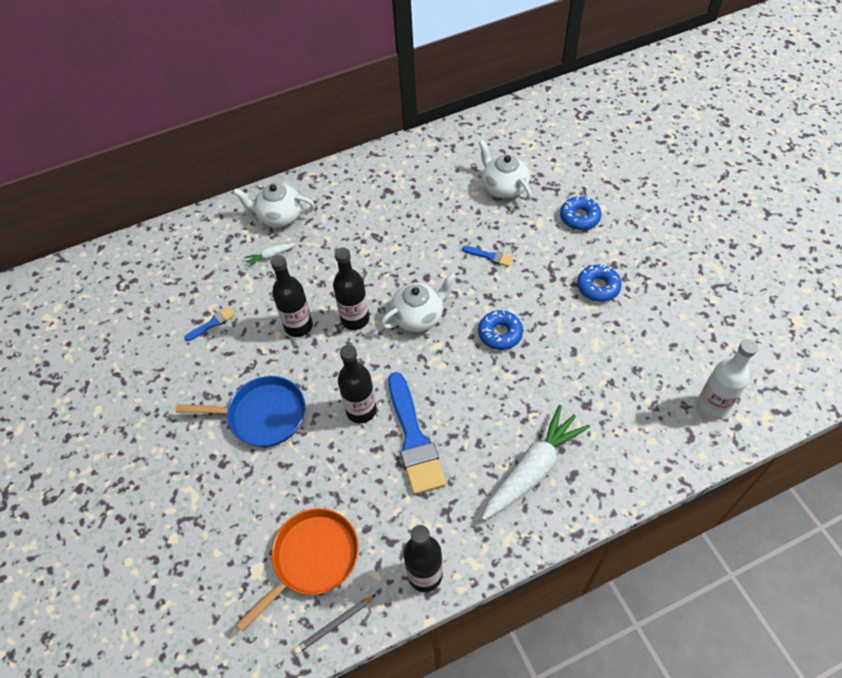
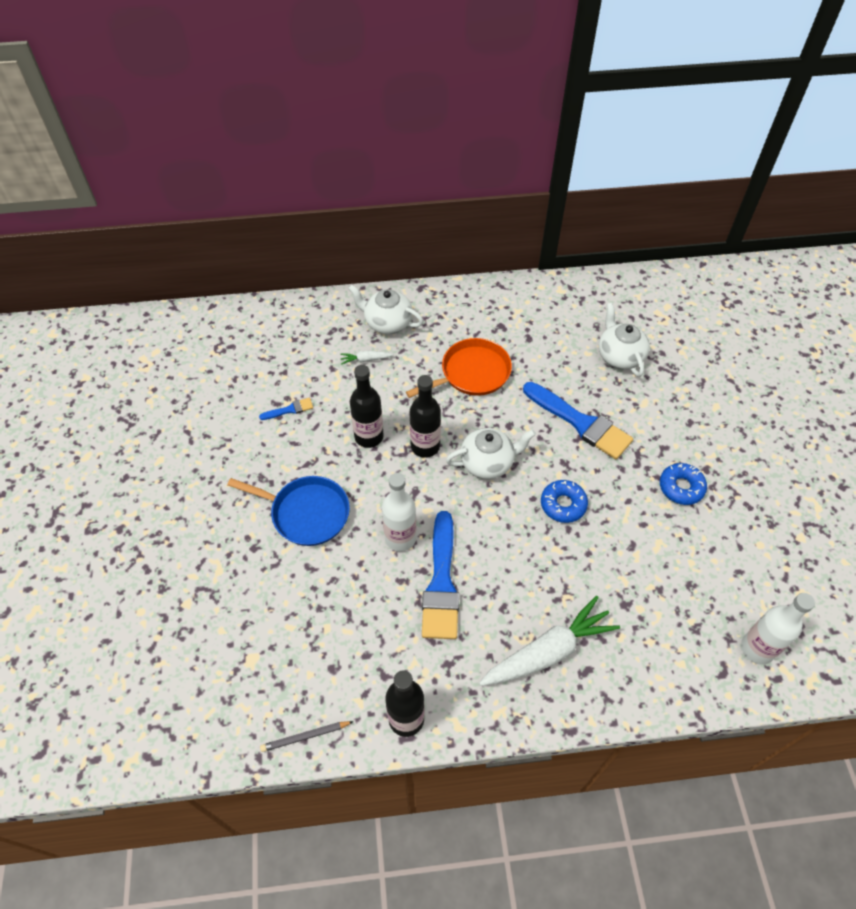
camera: 15 degrees right, 0 degrees up
orange pan [236,508,359,632] -> orange pan moved to [406,338,512,398]
black bottle [338,345,377,423] -> white bottle [382,473,416,552]
blue brush [462,246,513,267] -> blue brush [523,382,633,459], size x2.25
blue donut [560,196,602,230] -> none

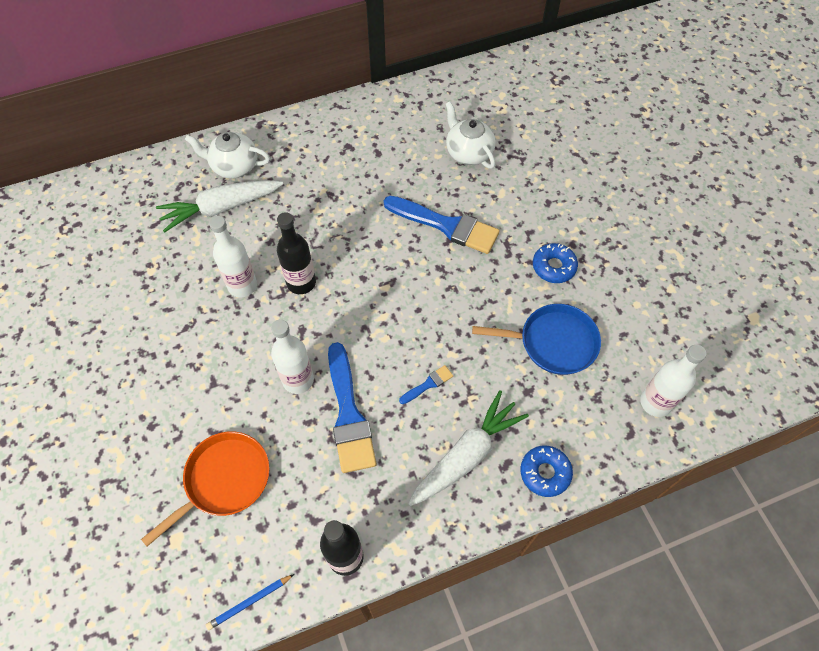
camera: 15 degrees left, 5 degrees up
blue pan [227,476,350,546] -> blue pan moved to [472,304,601,375]
blue brush [259,398,313,420] -> blue brush moved to [399,365,453,404]
grey pencil [260,721,354,752] -> blue pencil [206,574,294,630]
white carrot [340,351,393,365] -> white carrot [156,180,283,233], size x2.31
black bottle [350,365,384,448] -> white bottle [209,216,257,297]
orange pan [406,338,512,398] -> orange pan moved to [141,432,270,547]
white teapot [446,428,536,479] -> none
blue donut [541,480,588,523] -> blue donut moved to [520,446,573,497]

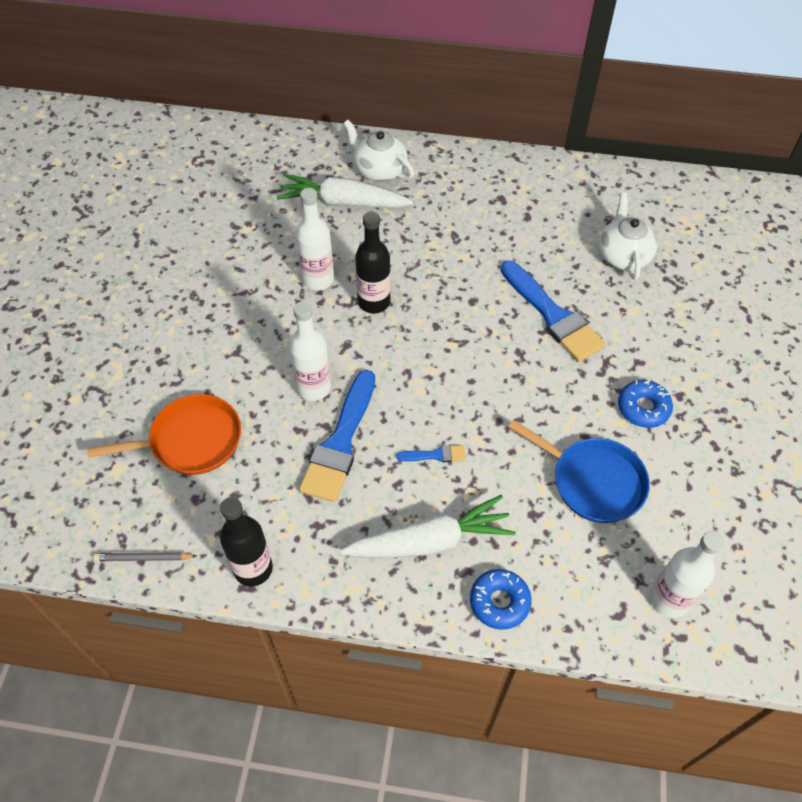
camera: 30 degrees right, 5 degrees down
blue pencil [206,574,294,630] -> grey pencil [93,552,196,561]

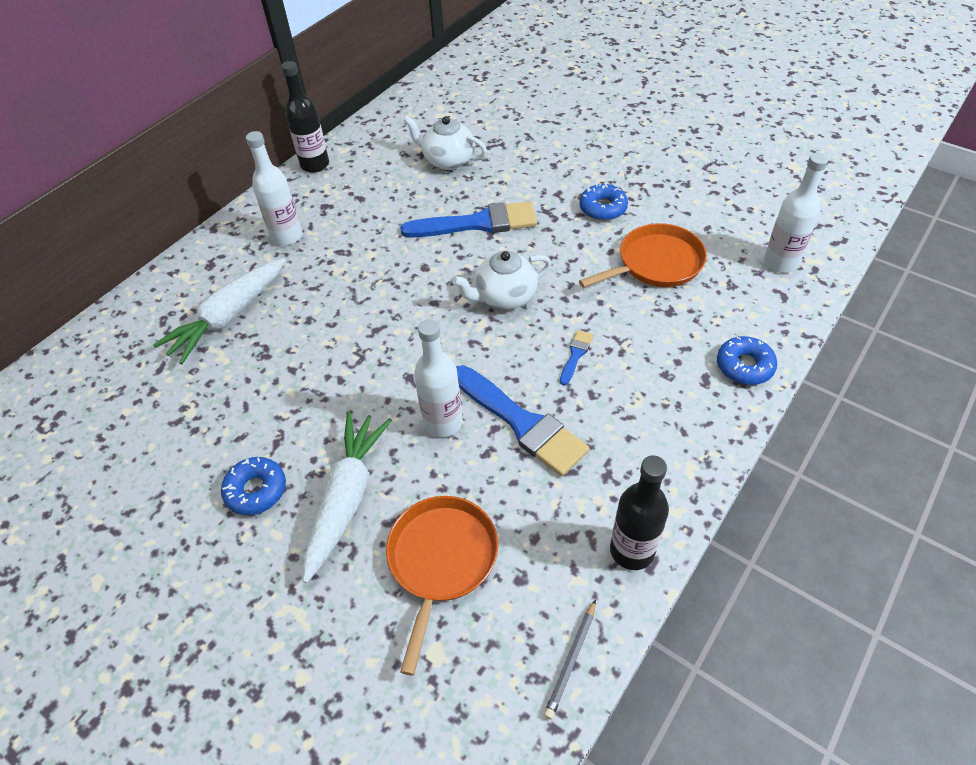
camera: 60 degrees left, 5 degrees down
white bottle [296,188,334,290] -> white bottle moved to [246,131,302,246]
white carrot [340,495,516,558] -> white carrot moved to [303,412,392,583]
white teapot [343,120,414,182] -> white teapot moved to [452,251,552,309]
black bottle [355,212,391,313] -> black bottle moved to [281,61,329,173]
blue pan [508,420,650,523] -> orange pan [579,223,707,288]
none -> blue donut [221,457,286,515]

